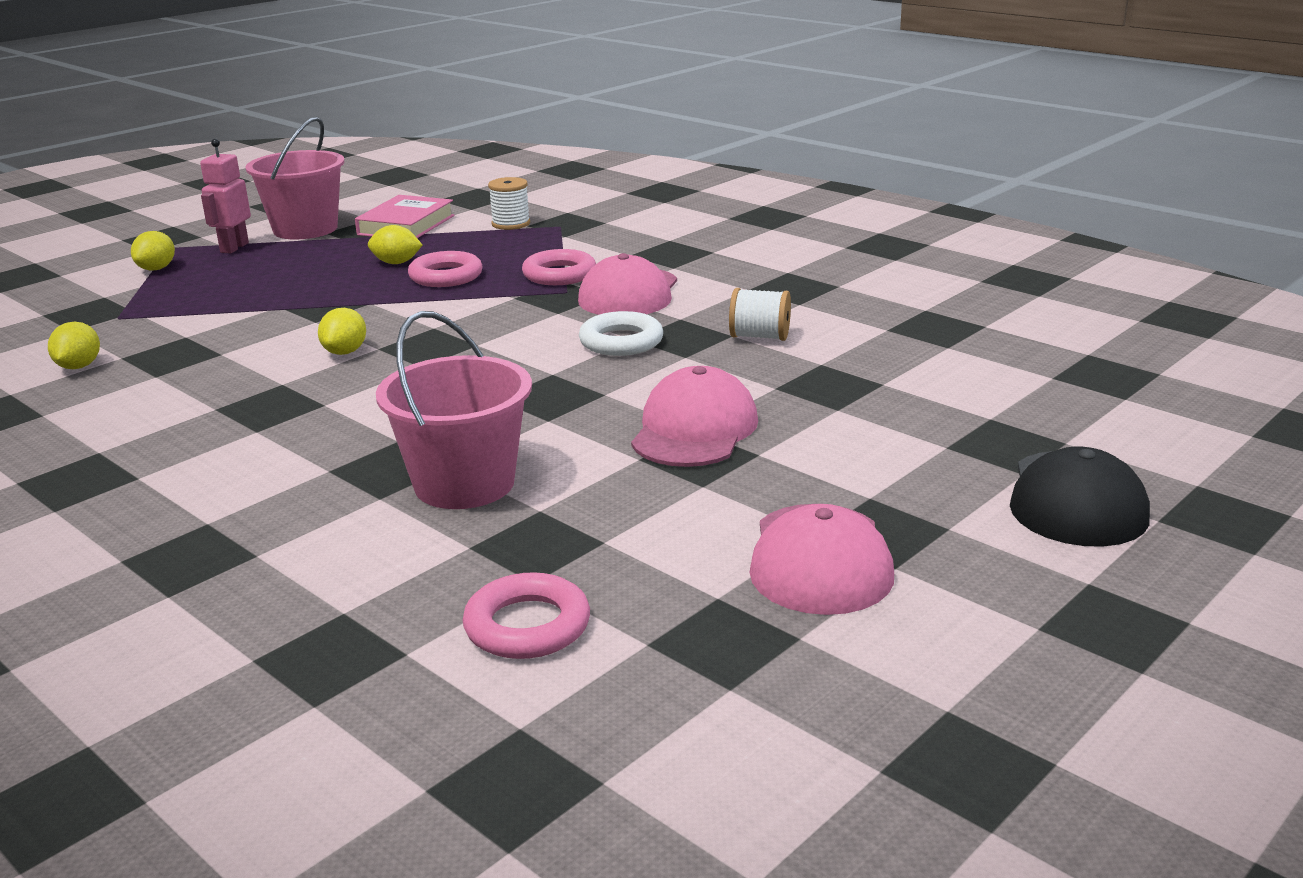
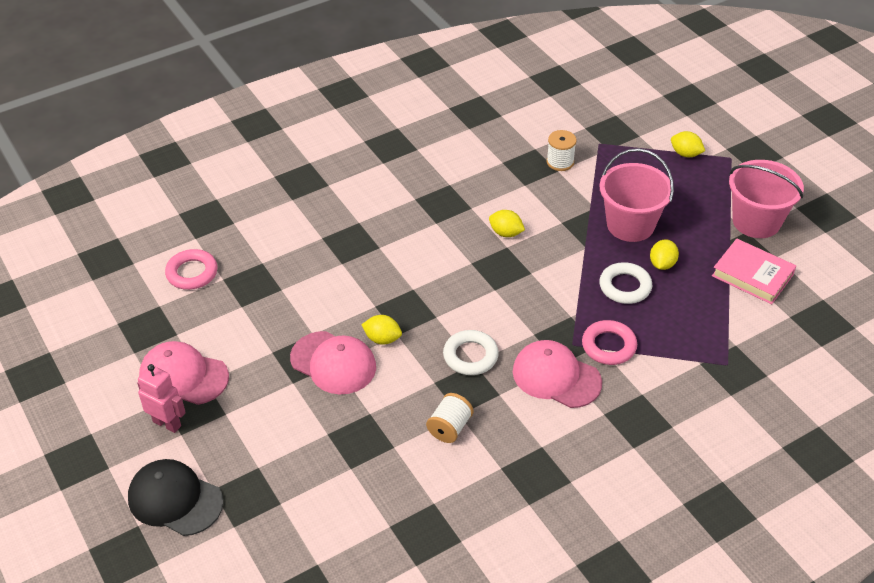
camera: 105 degrees right, 20 degrees up
yellow lemon [48,322,100,369] -> yellow lemon moved to [361,315,402,345]
pink robot [200,139,251,253] -> pink robot moved to [137,364,186,433]
pink bucket [376,311,532,509] -> pink bucket moved to [599,148,674,242]
pink ring [408,251,483,287] -> white ring [599,262,652,304]
white spool [488,177,530,230] -> white spool moved to [547,130,577,171]

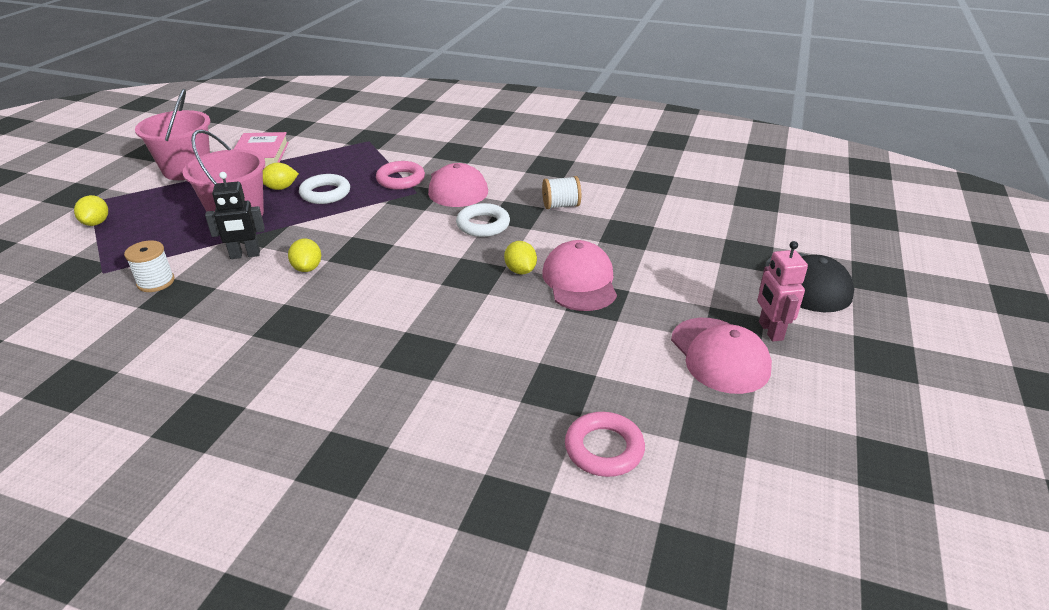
camera: 130 degrees left, 10 degrees down
none -> black robot [205,172,265,259]

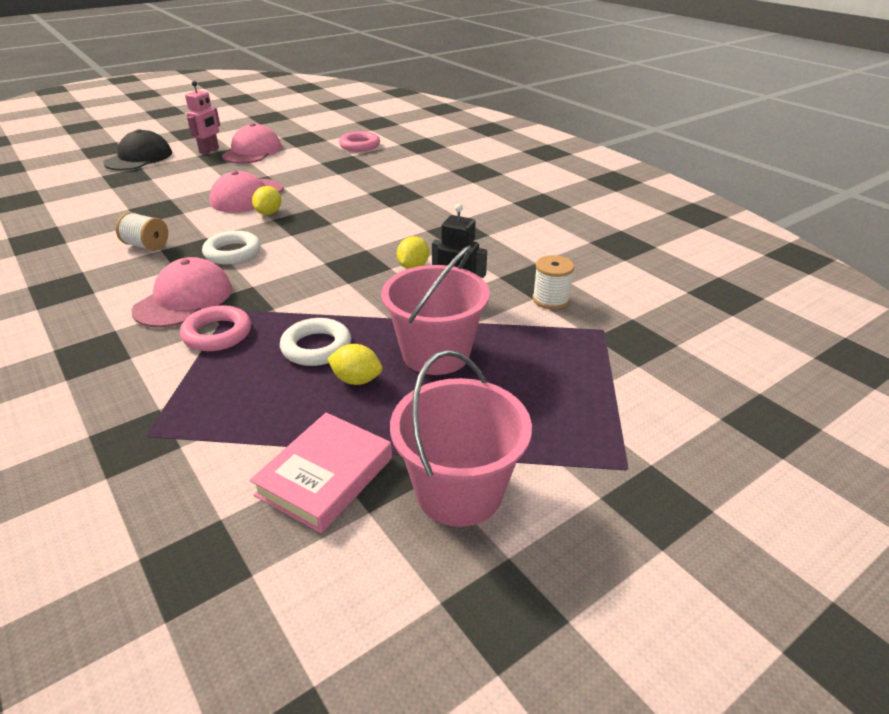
camera: 145 degrees left, 0 degrees up
yellow lemon [74,195,108,226] -> none

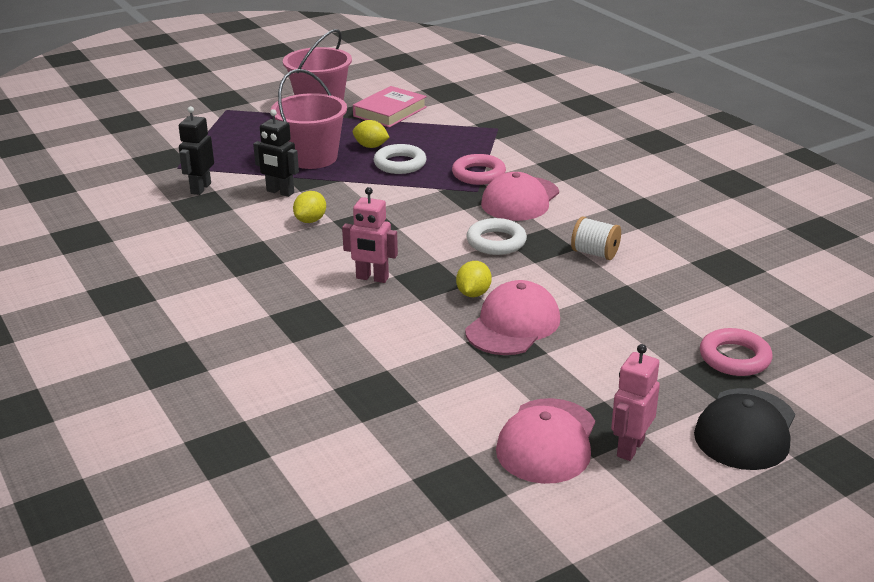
camera: 175 degrees left, 5 degrees down
pink ring [339,131,380,152] -> pink ring moved to [700,328,772,376]
white spool [533,255,574,309] -> black robot [179,106,214,195]
none -> pink robot [342,187,398,283]

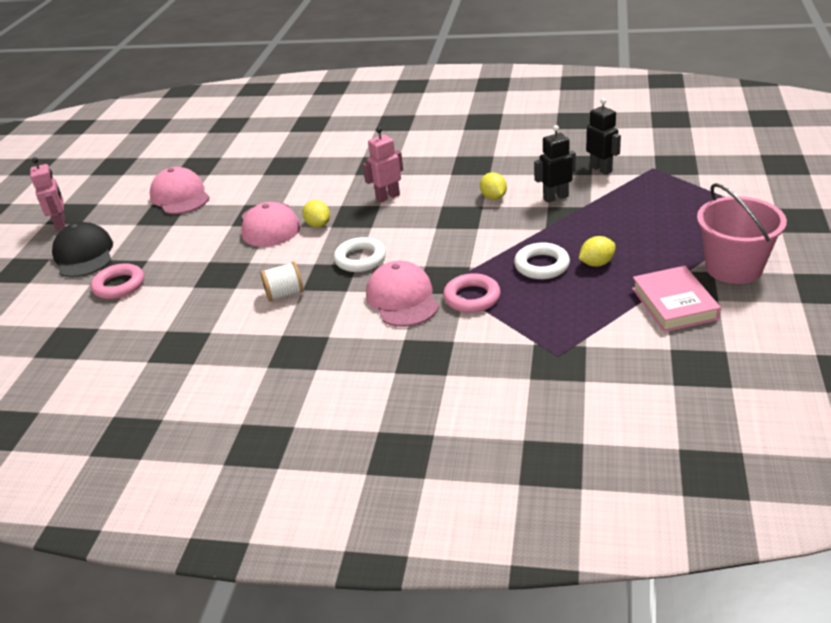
camera: 135 degrees right, 5 degrees up
pink bucket [271,69,347,169] -> none
pink robot [611,344,660,461] -> pink robot moved to [30,157,65,230]

